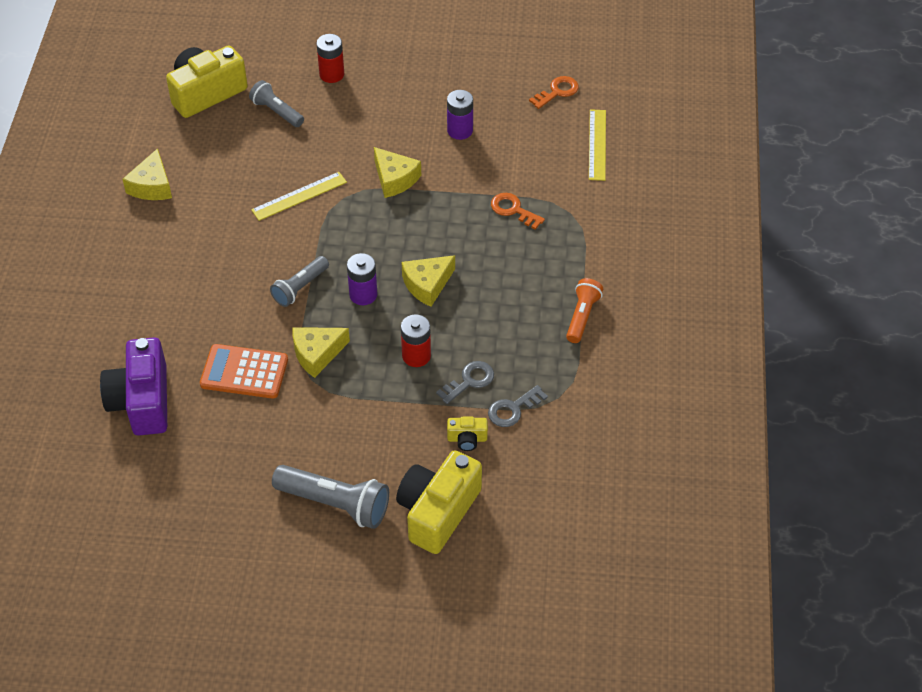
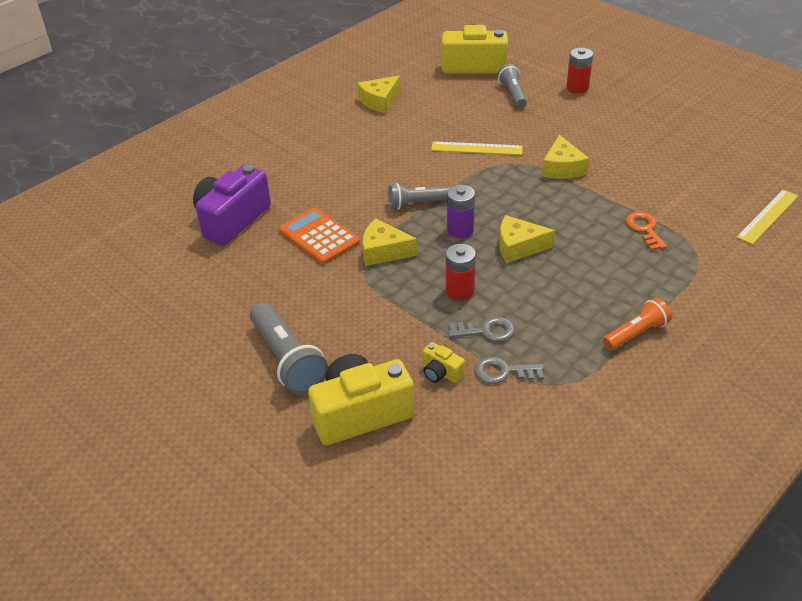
camera: 40 degrees right, 10 degrees down
purple battery [447,90,473,140] -> none
orange key [529,76,579,109] -> none

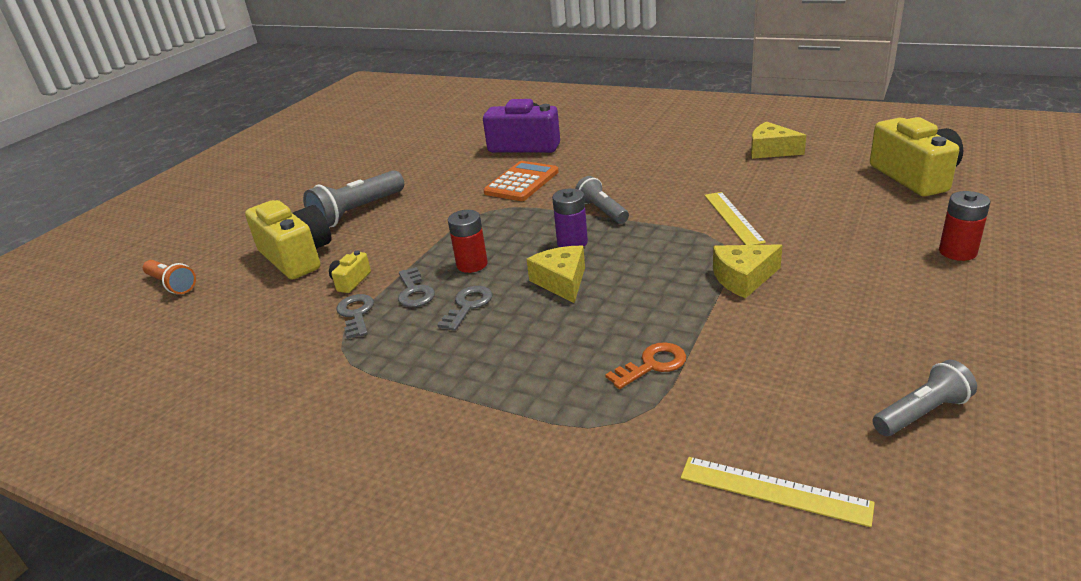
camera: 75 degrees right, 10 degrees down
yellow cheese [363,218,418,266] -> none
grey flashlight [498,64,527,108] -> grey flashlight moved to [872,360,977,436]
orange flashlight [603,298,672,351] -> orange flashlight moved to [143,260,196,294]
none -> grey key [437,286,492,331]

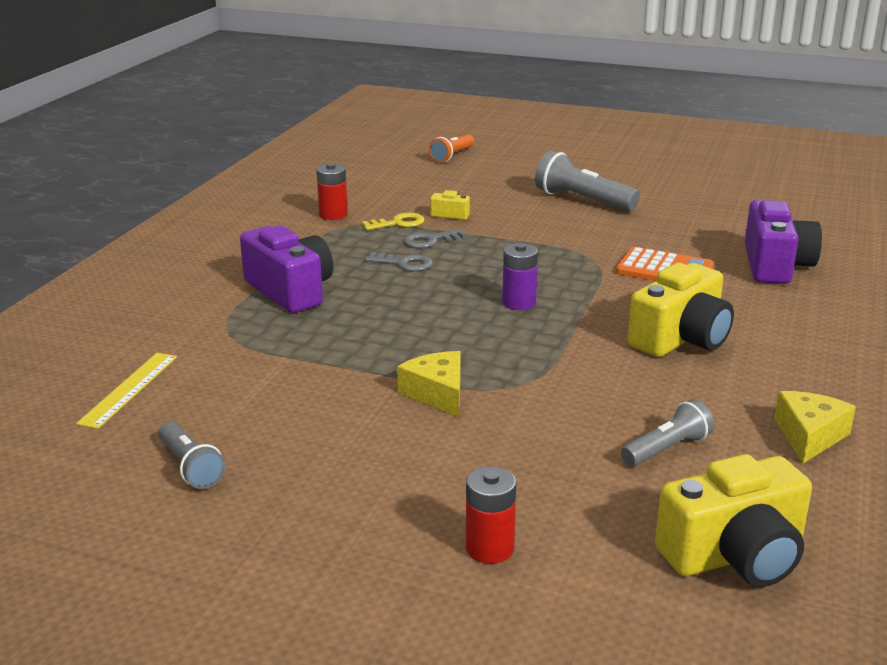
camera: 80 degrees right, 5 degrees down
yellow camera [245,200,332,280] -> yellow camera moved to [628,263,734,357]
grey key [336,294,374,339] -> yellow key [362,213,425,230]
red battery [448,210,488,273] -> red battery moved to [316,163,348,220]
yellow cheese [527,246,585,303] -> none
grey flashlight [575,176,629,224] -> grey flashlight moved to [621,399,714,466]
orange key [605,342,686,389] -> none
yellow ruler [704,192,766,245] -> none
none -> purple camera [240,225,333,313]

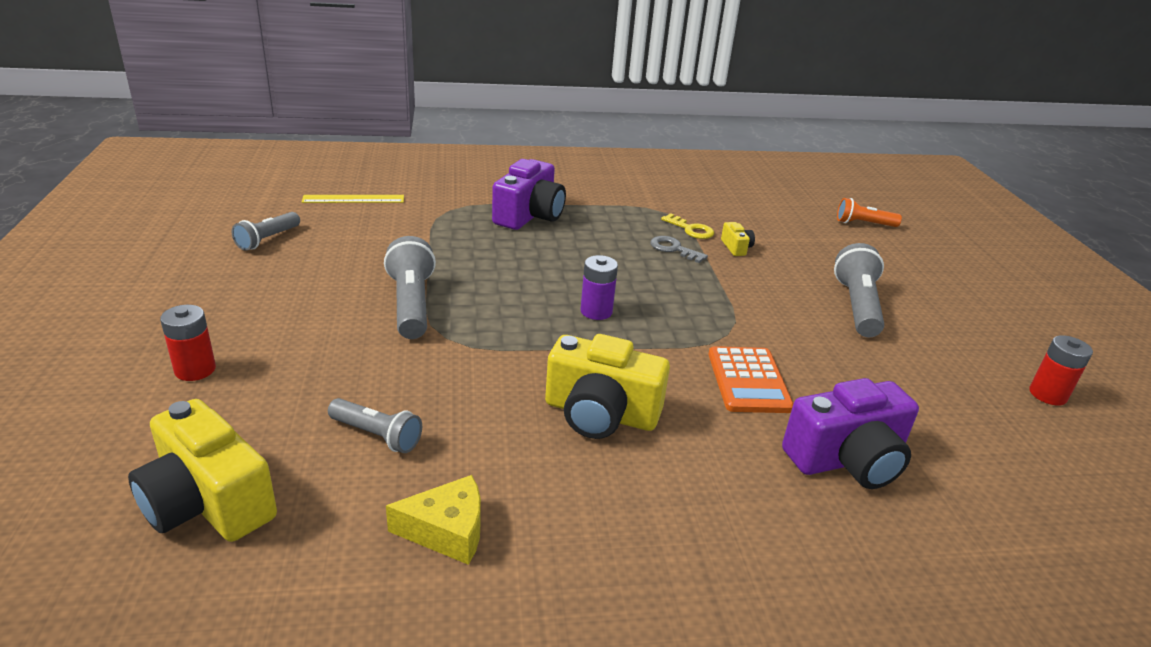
camera: 60 degrees right, 5 degrees up
red battery [316,163,348,220] -> red battery moved to [1029,335,1093,406]
grey key [365,252,433,272] -> none
yellow cheese [397,351,461,417] -> grey flashlight [384,236,436,339]

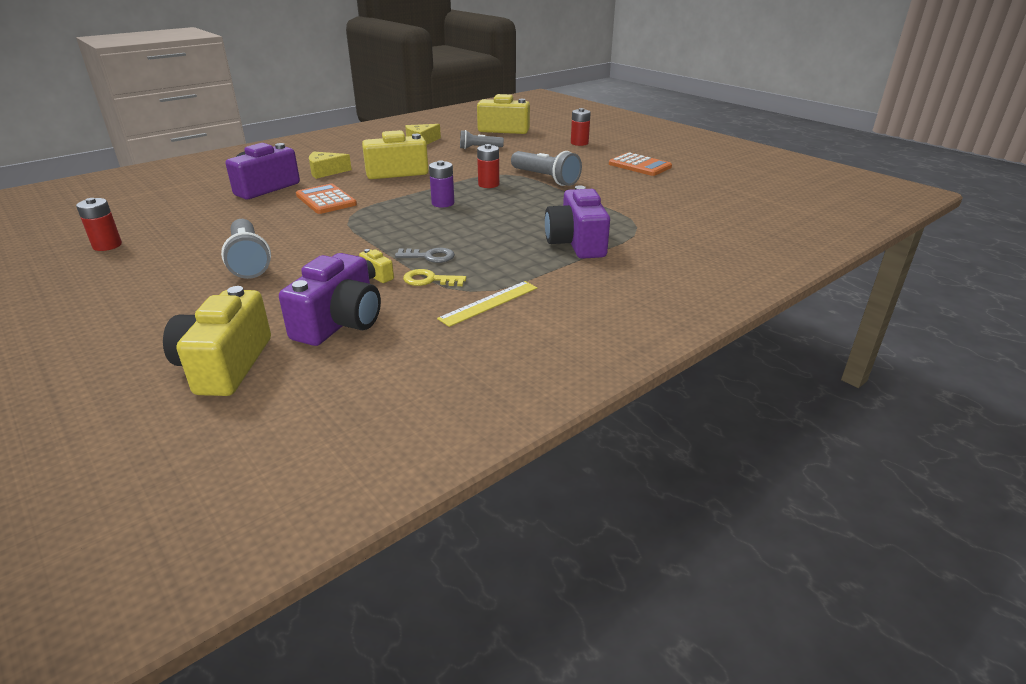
camera: 150 degrees right, 0 degrees up
grey flashlight [232,212,300,251] -> none
yellow ruler [302,195,404,203] -> yellow ruler moved to [437,281,538,327]
orange flashlight [837,198,902,227] -> yellow camera [163,286,271,396]
none -> purple camera [279,253,381,346]
none -> yellow cheese [309,152,352,179]
none -> red battery [477,144,499,188]
none -> orange calculator [609,152,672,176]

